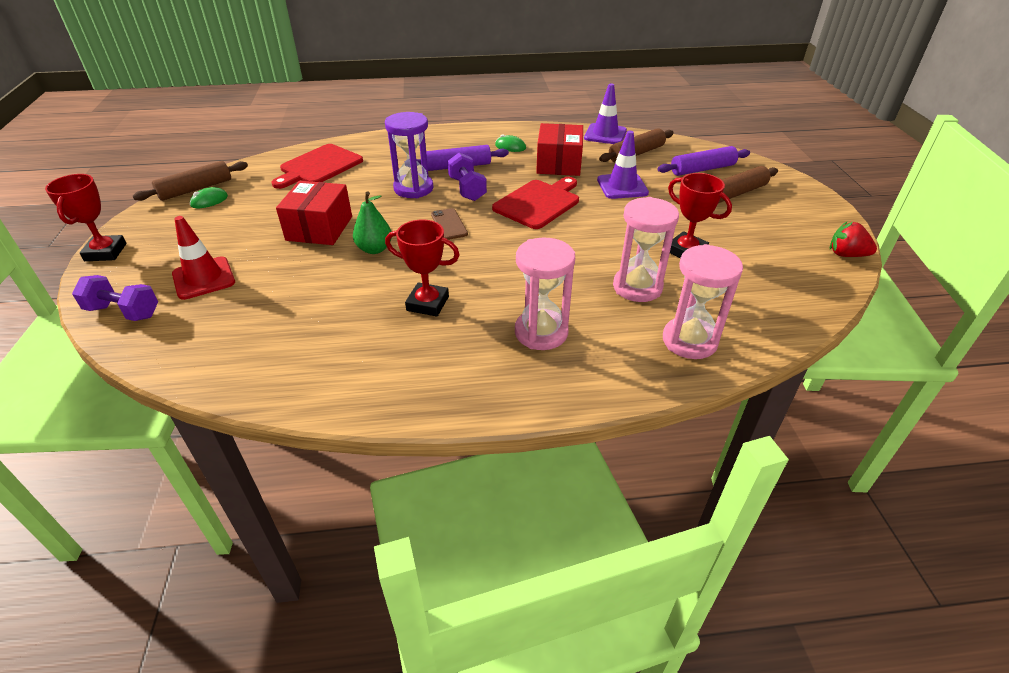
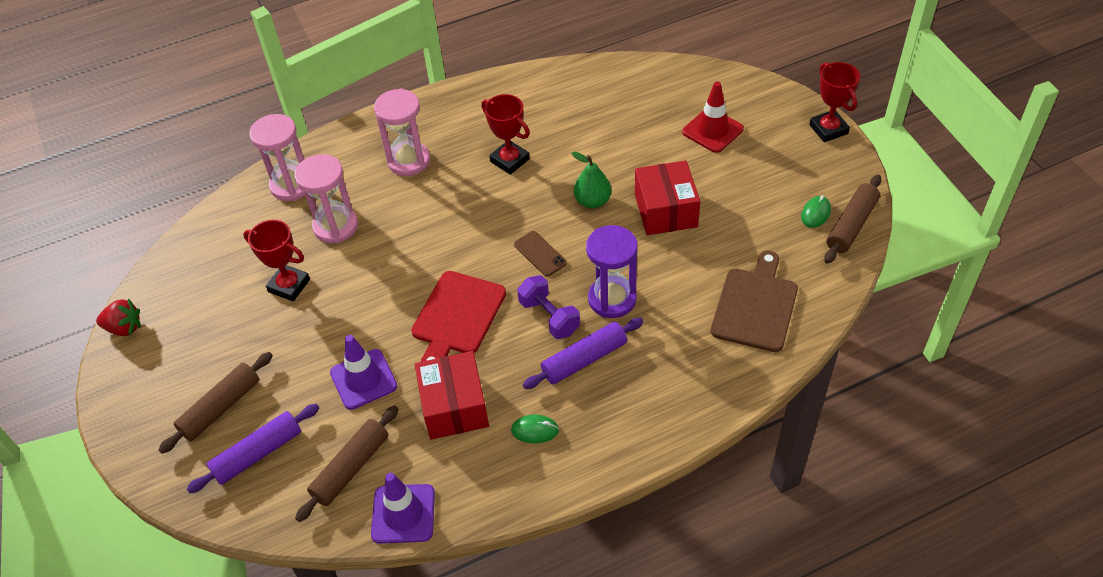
camera: 165 degrees right, 10 degrees up
purple dumbbell [72,275,158,321] -> none
red cutting board [272,144,363,189] -> brown cutting board [711,251,798,352]
red trophy [385,219,459,317] -> red trophy turned 45 degrees clockwise [481,94,530,175]

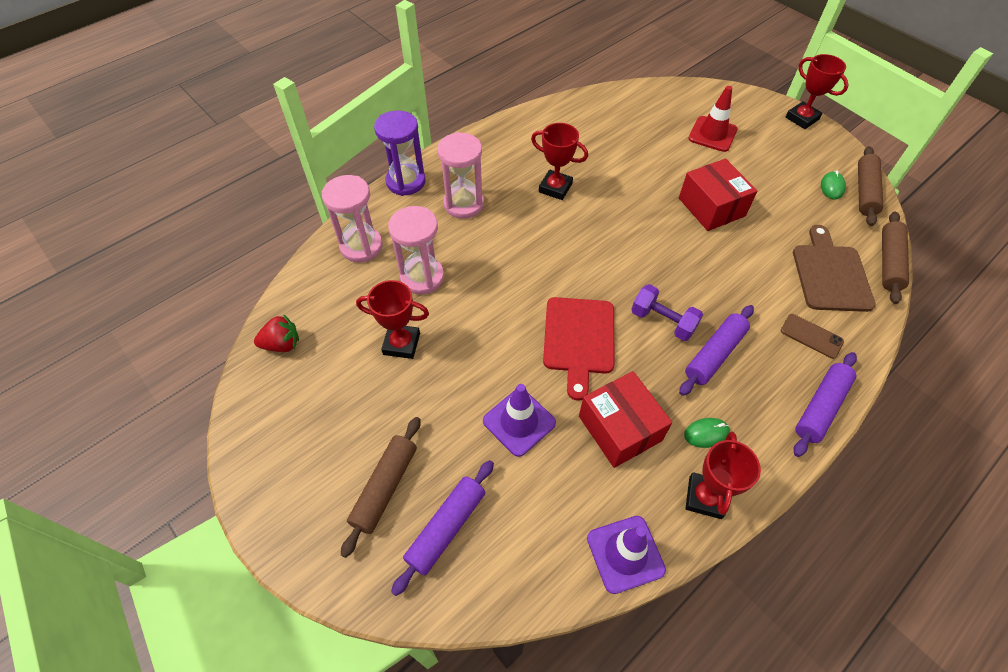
camera: 20 degrees left, 5 degrees up
red strawberry [96,298,141,336] -> red strawberry moved to [254,314,299,352]
brown rolling pin [295,406,398,522] -> brown rolling pin moved to [882,211,909,304]
brown phone [514,231,567,277] -> brown phone moved to [781,314,844,359]
green pear [572,152,611,209] -> none
purple hourglass [586,225,638,318] -> purple hourglass moved to [374,110,426,196]
none -> red trophy [686,432,761,519]
none -> purple rolling pin [794,352,857,457]

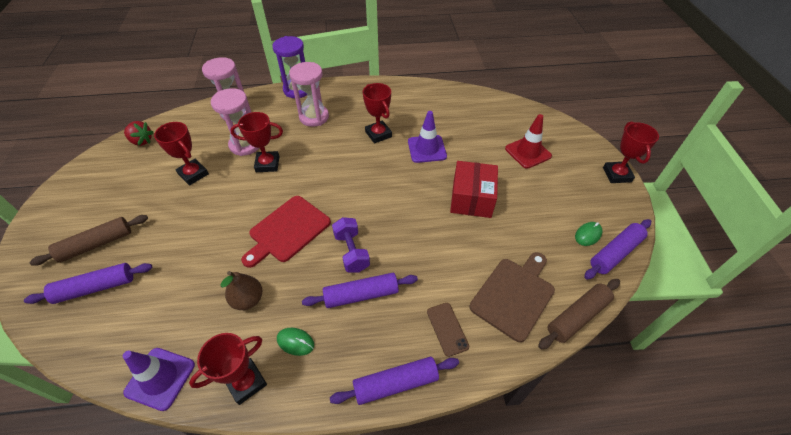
camera: 35 degrees right, 5 degrees down
purple traffic cone [483,384,556,457] -> purple traffic cone moved to [408,111,447,163]
red box [579,371,672,468] -> brown pear [220,271,263,310]
brown rolling pin [858,146,883,226] -> purple rolling pin [584,219,651,279]
none -> red trophy [230,112,283,172]

